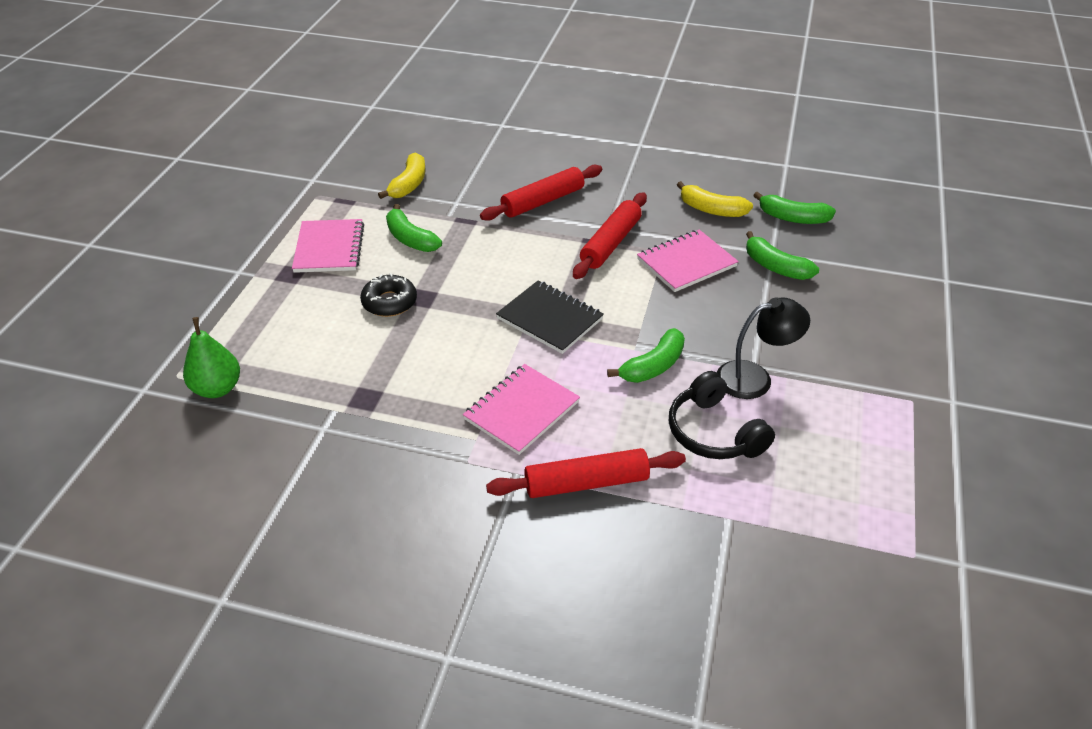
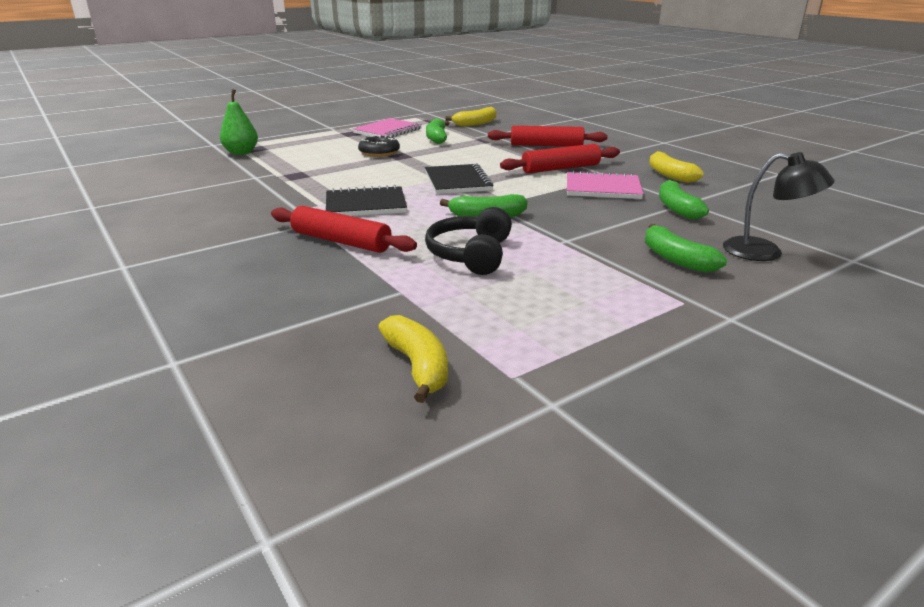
camera: 40 degrees right, 15 degrees down
pink notebook [463,364,580,455] -> black notebook [326,185,407,216]
black lamp [717,297,810,399] -> black lamp moved to [723,152,835,261]
green banana [753,192,836,224] -> green banana moved to [645,224,727,273]
none -> yellow banana [378,315,448,403]

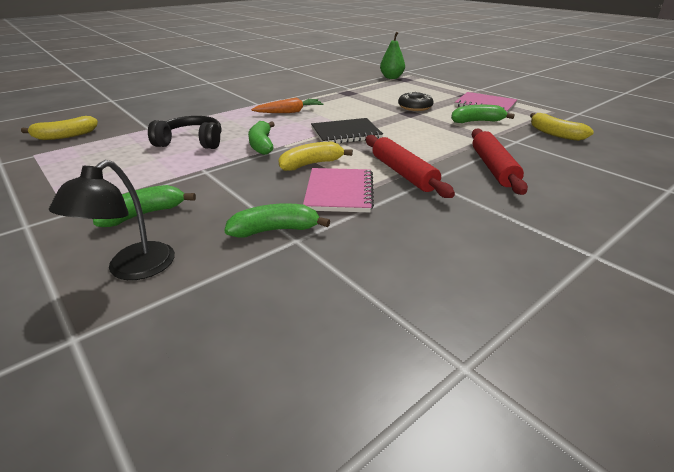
camera: 85 degrees right, 5 degrees up
red rolling pin [271,206,417,253] -> none
black notebook [326,185,407,216] -> orange carrot [251,97,324,113]
yellow banana [649,151,704,183] -> yellow banana moved to [278,142,353,171]

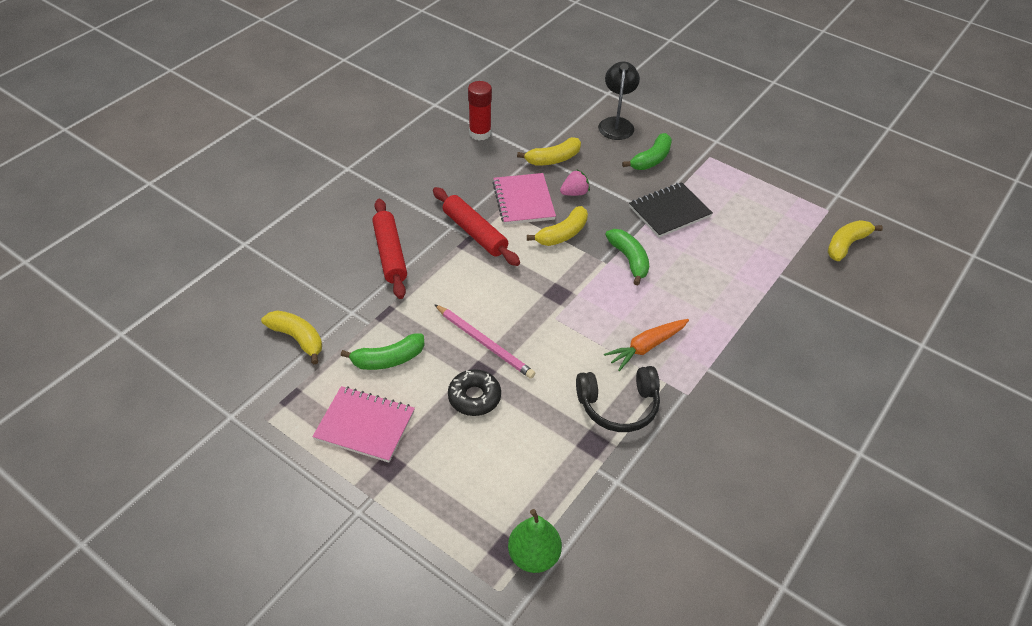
camera: 165 degrees right, 15 degrees up
black headphones [148,116,221,149] -> black headphones moved to [576,366,660,432]
green banana [224,203,330,238] -> yellow banana [517,137,581,165]
black notebook [311,118,383,143] -> black notebook moved to [629,182,713,238]
none -> pink pencil [434,304,535,379]
none -> red glue stick [468,81,492,141]
none -> pink strawberry [560,170,590,196]

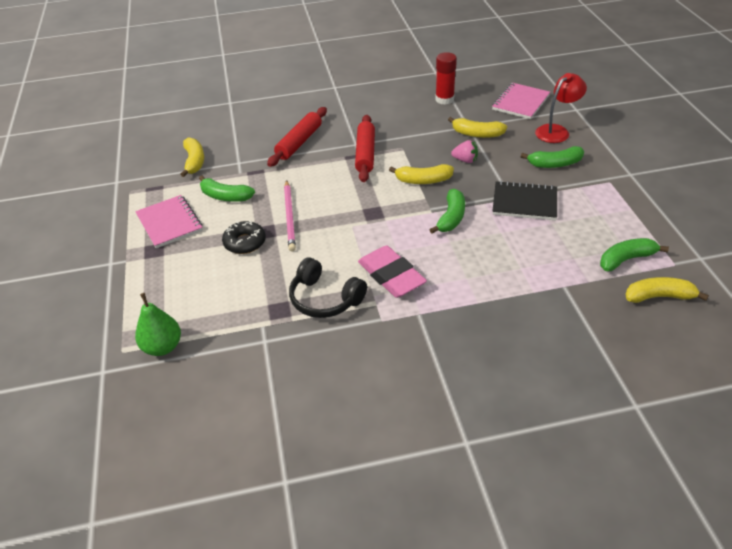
camera: 45 degrees right, 5 degrees down
pink notebook [493,173,556,225] -> pink notebook moved to [492,83,550,119]
black lamp [598,62,640,140] -> red lamp [535,73,587,143]
orange carrot [604,319,689,371] -> pink eraser [358,245,427,298]
none -> green banana [600,238,669,271]

